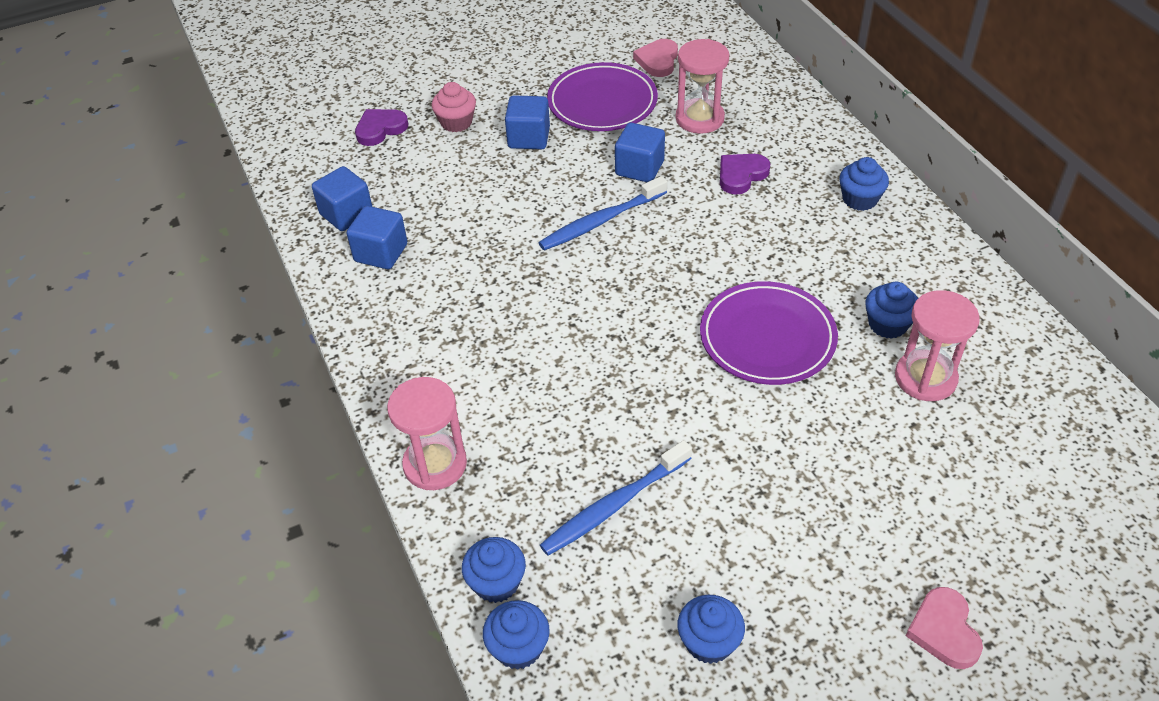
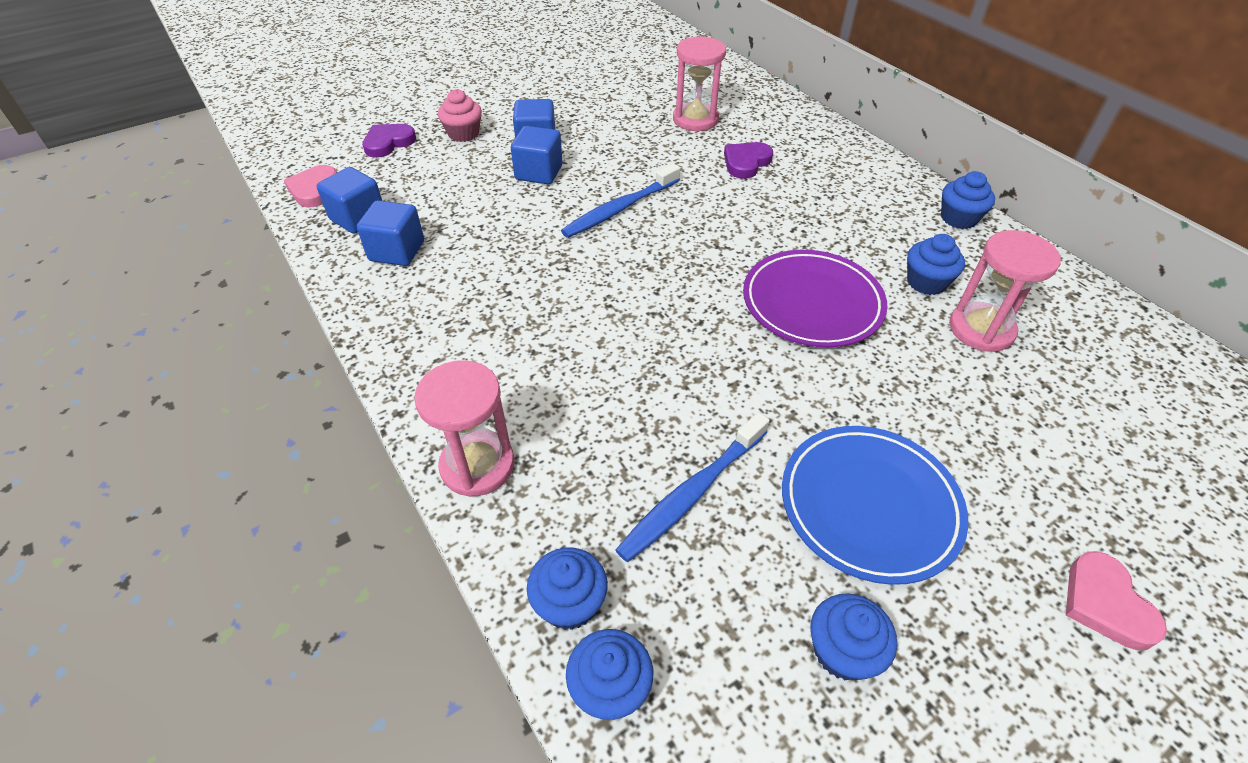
camera: 10 degrees left, 0 degrees up
purple plate [547,62,658,131] -> none
blue cube [615,123,665,182] -> blue cube moved to [511,126,563,184]
pink heart [633,39,678,77] -> pink heart moved to [284,165,337,208]
blue cupcake [839,157,889,211] -> blue cupcake moved to [941,171,995,229]
none -> blue plate [782,426,968,585]

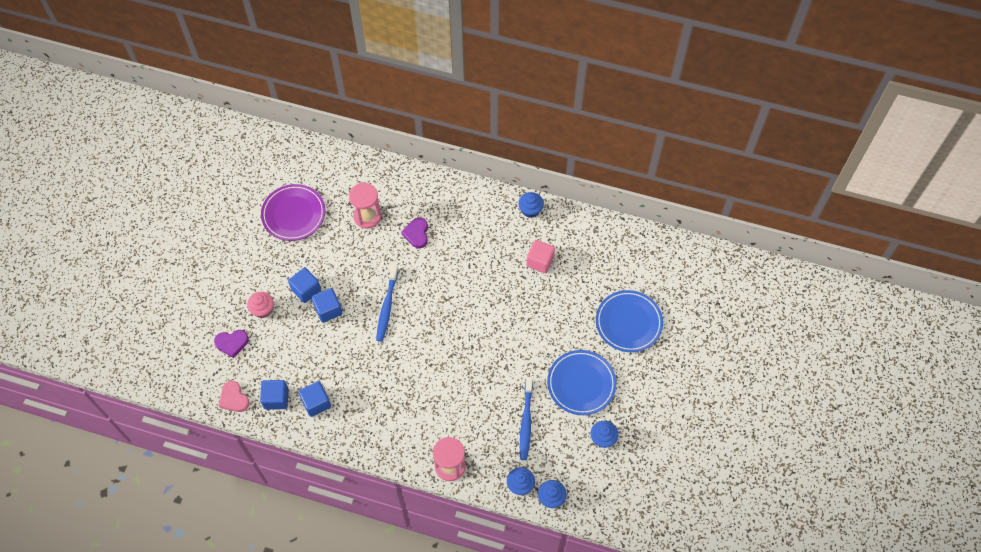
camera: 40 degrees left, 15 degrees up
purple heart [362,124,416,158] -> purple heart turned 105 degrees counterclockwise [214,330,249,358]
purple plate [743,250,887,348] -> purple plate moved to [261,184,326,241]
blue cupcake [907,234,965,295] -> pink cube [526,240,555,273]
pink hourglass [949,230,1061,352] -> none
pink heart [1066,551,1167,650] -> none
none -> blue plate [596,290,663,352]

